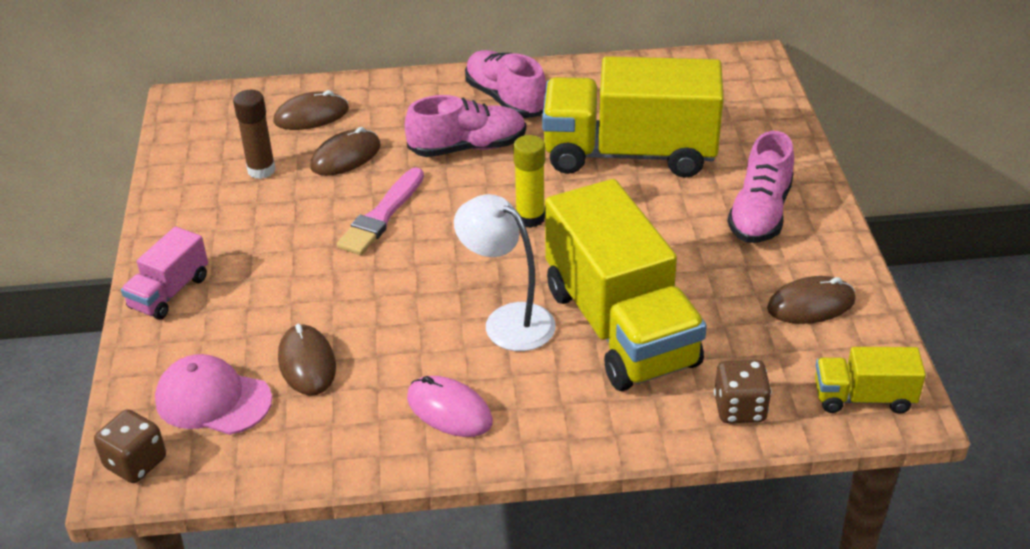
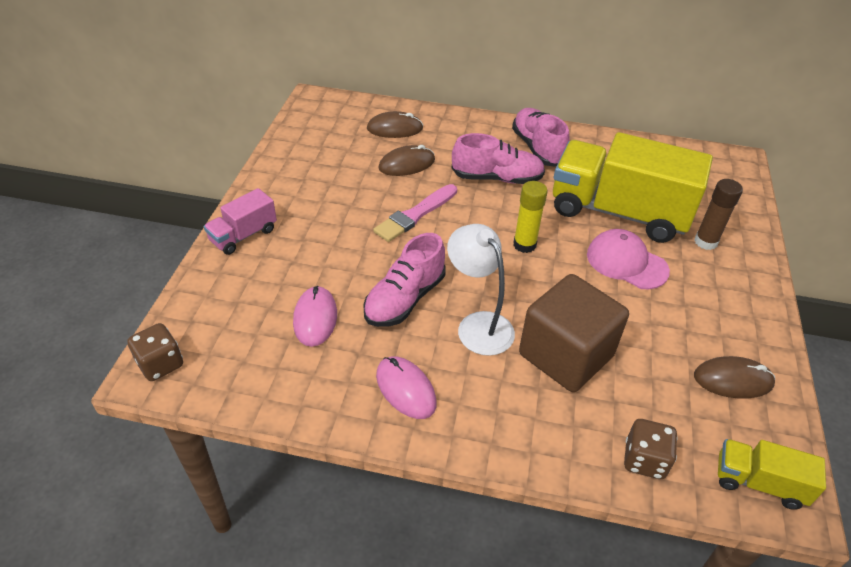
camera: 15 degrees right, 5 degrees up
pink cap [155,354,272,435] -> pink cap moved to [587,229,670,289]
brown glue stick [233,90,276,179] -> brown glue stick moved to [694,179,743,250]
brown mouse [278,324,336,396] -> pink mouse [293,286,337,347]
yellow truck [545,179,707,391] -> brown cube [519,274,629,392]
pink shoe [728,131,794,243] -> pink shoe moved to [363,233,446,327]

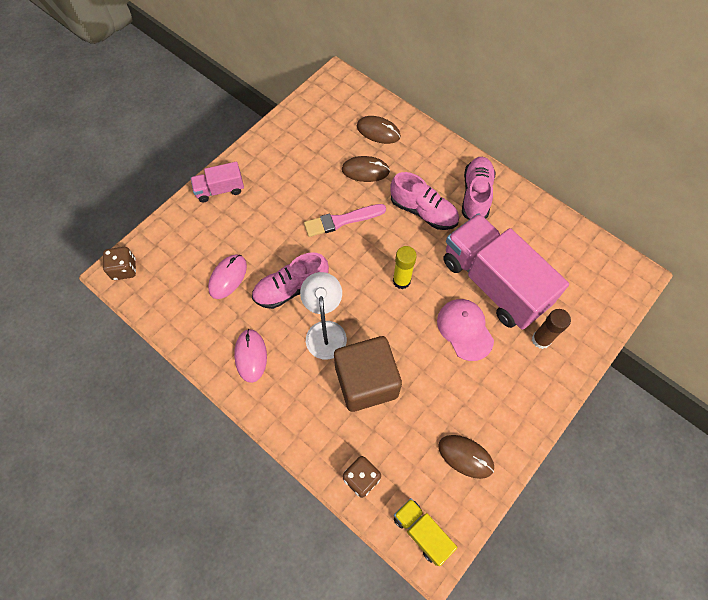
camera: 30 degrees right, 20 degrees up
yellow truck [553,132,713,243] -> pink truck [443,213,569,330]

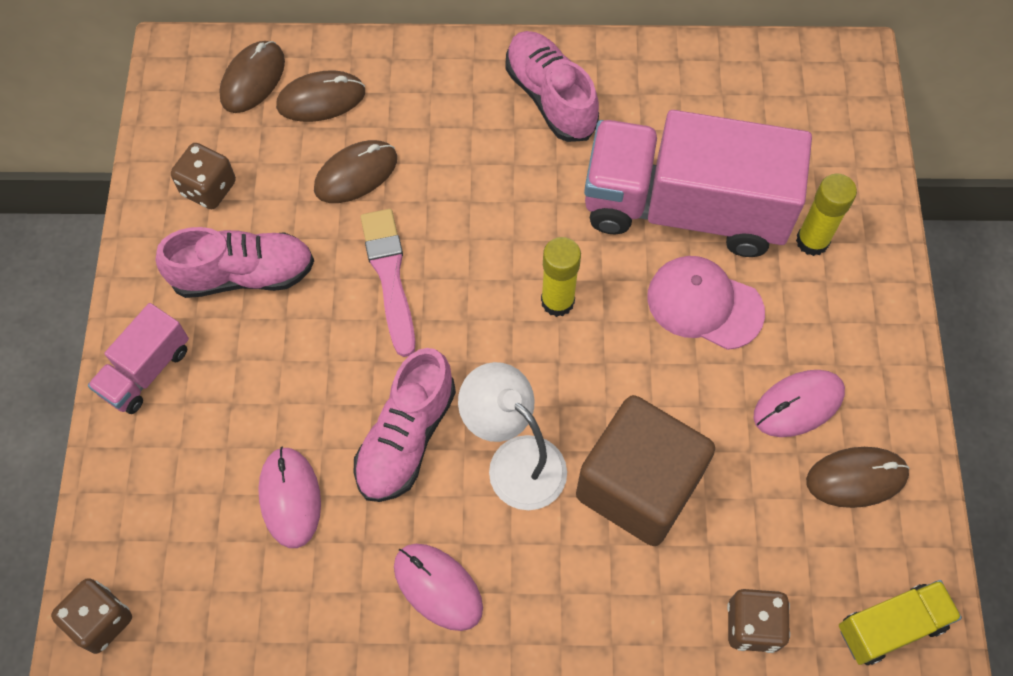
camera: 40 degrees left, 0 degrees up
pink brush [304,204,386,237] -> pink brush turned 135 degrees clockwise [361,209,416,357]
pink shoe [390,172,459,230] -> pink shoe moved to [156,227,314,298]
yellow truck [394,498,457,566] -> yellow truck turned 150 degrees clockwise [839,580,962,665]
brown glue stick [532,309,571,349] -> yellow glue stick [796,174,857,256]
none -> brown dice [171,143,236,209]
none -> brown mouse [219,41,285,113]
none -> pink mouse [753,370,845,437]

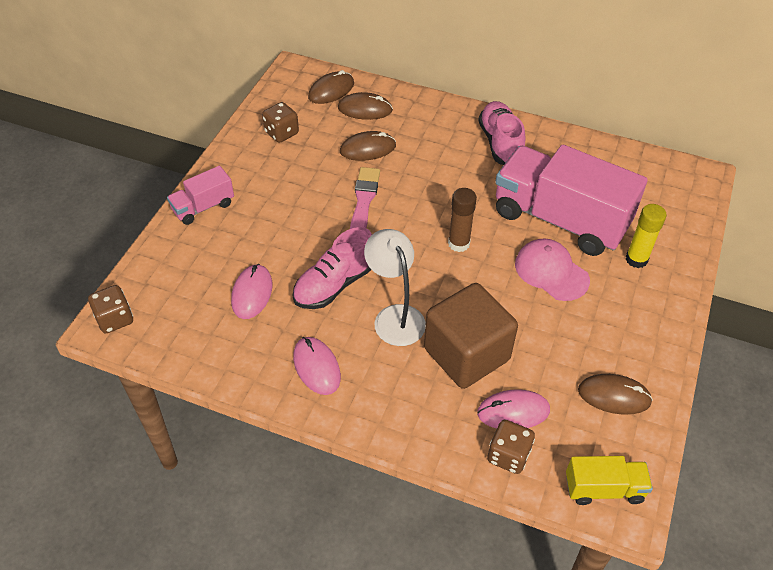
camera: 20 degrees right, 15 degrees down
pink shoe [156,227,314,298] -> none
yellow glue stick [541,237,581,317] -> brown glue stick [448,188,477,252]
pink mouse [753,370,845,437] -> pink mouse moved to [477,389,550,429]

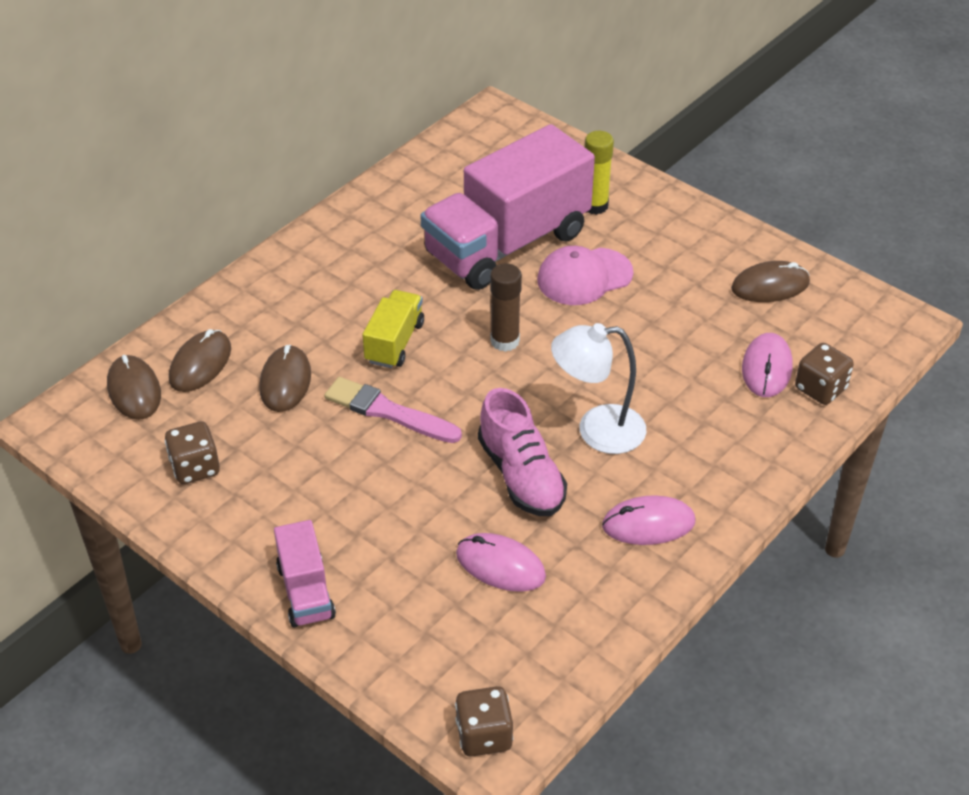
camera: 70 degrees left, 5 degrees down
brown cube [424,283,518,389] -> none
pink shoe [479,101,525,165] -> none
yellow truck [566,456,653,505] -> yellow truck moved to [362,290,424,368]
brown mouse [578,374,653,415] -> brown mouse turned 45 degrees clockwise [731,261,810,302]

